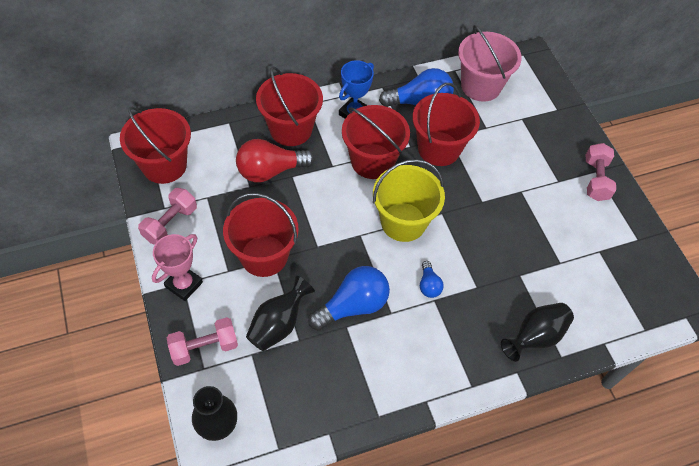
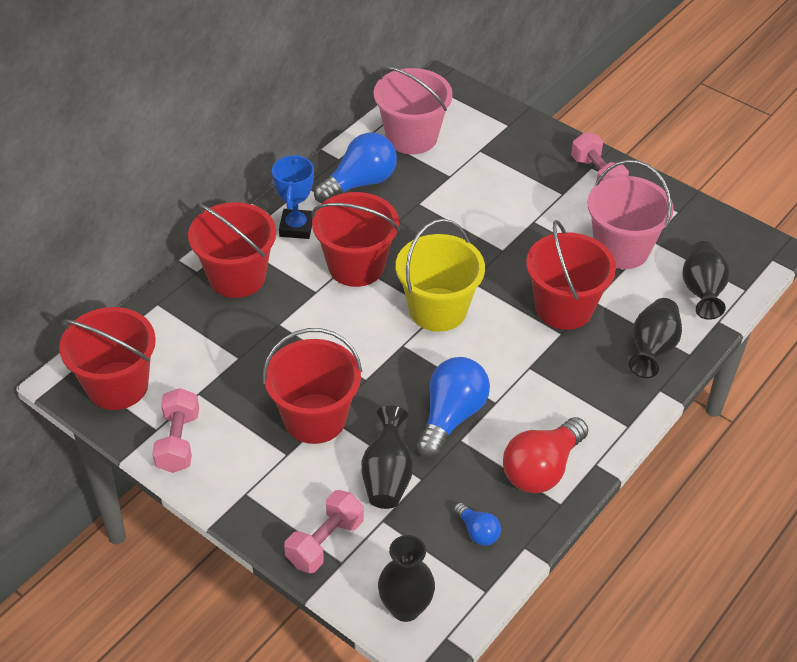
camera: 30 degrees left, 10 degrees down
pink trophy [152,234,203,301] -> none
red light bulb [236,139,315,182] -> red light bulb moved to [503,417,588,493]
red bucket [412,83,480,166] -> red bucket moved to [526,220,616,330]
blue light bulb [420,261,444,298] -> blue light bulb moved to [453,503,501,546]
none -> pink bucket [587,160,674,269]
none -> black vase [682,241,730,320]

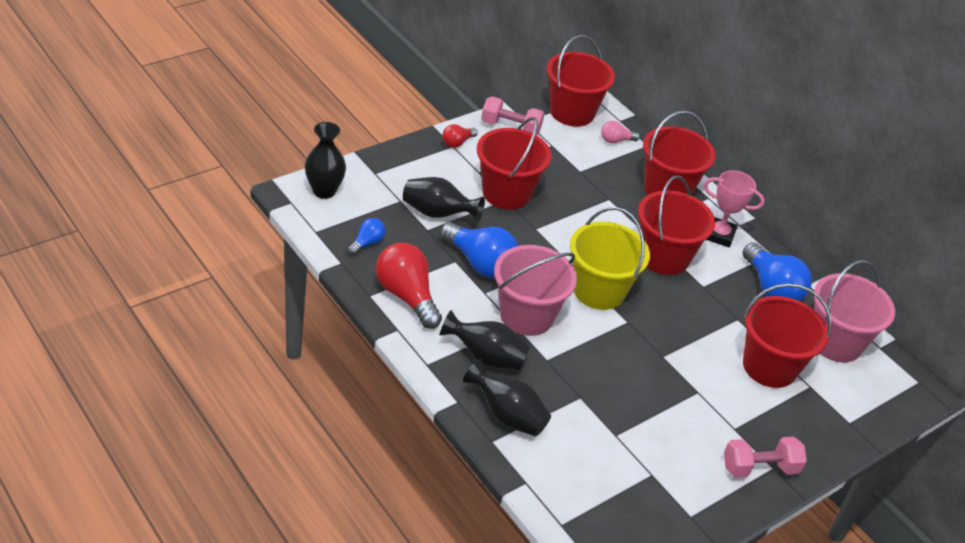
camera: 100 degrees right, 5 degrees down
blue trophy [272,154,314,239] -> pink trophy [704,170,765,248]
pink dumbbell [284,490,364,573] -> none
blue light bulb [453,503,501,546] -> blue light bulb turned 150 degrees clockwise [348,218,386,255]
red bucket [526,220,616,330] -> red bucket moved to [743,283,832,388]
pink bucket [587,160,674,269] -> pink bucket moved to [494,245,577,336]
black vase [682,241,730,320] -> black vase moved to [439,310,531,370]
none -> red light bulb [442,124,478,148]
none -> pink light bulb [601,121,640,143]

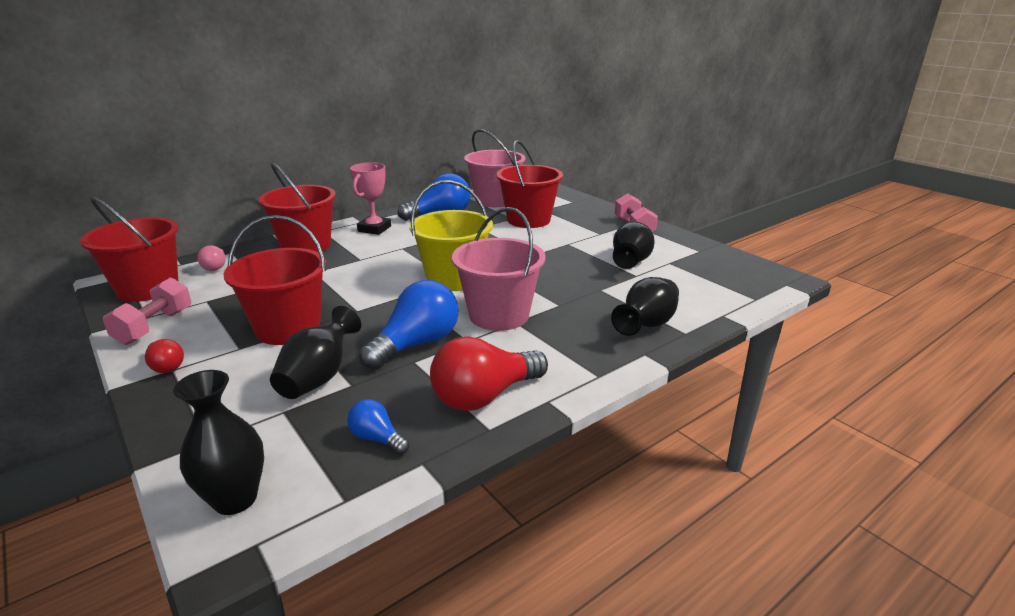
camera: 85 degrees left, 15 degrees down
black vase [439,310,531,370] -> black vase moved to [613,222,654,269]
red bucket [638,175,715,275] -> none

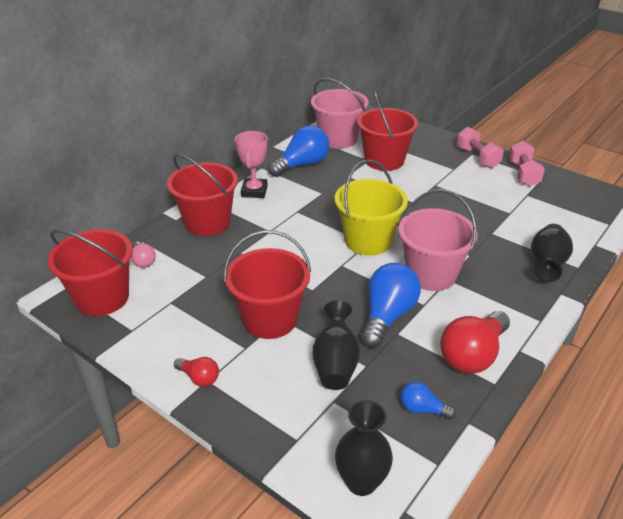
camera: 15 degrees left, 10 degrees up
pink dumbbell [103,278,191,345] -> pink dumbbell moved to [509,141,545,187]
black vase [613,222,654,269] -> none

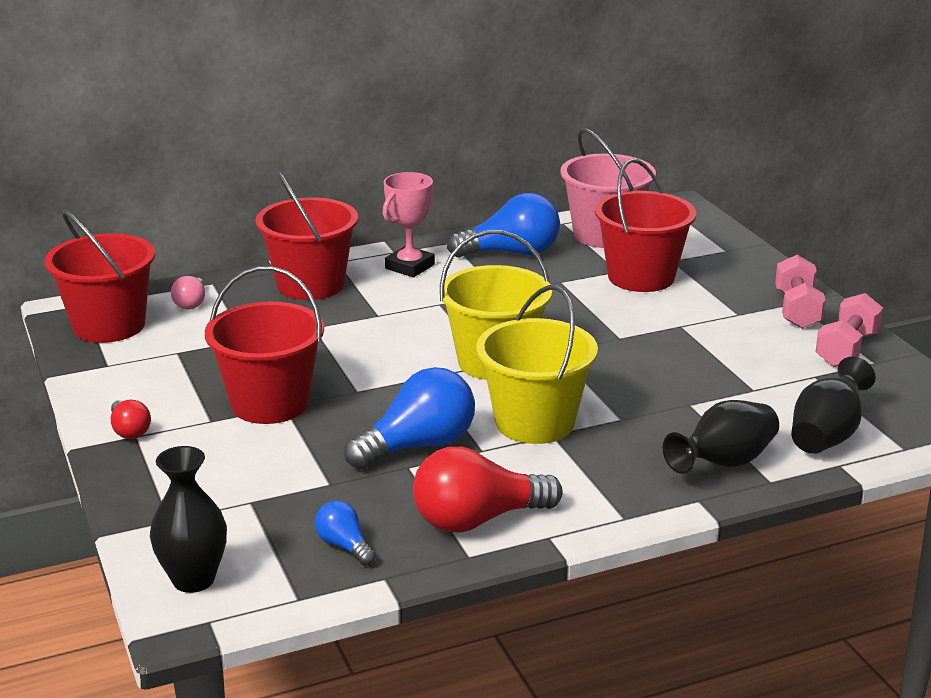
camera: 30 degrees right, 10 degrees down
black vase [312,300,360,390] -> black vase moved to [791,357,876,454]
pink bucket [398,189,478,291] -> yellow bucket [476,285,598,444]

